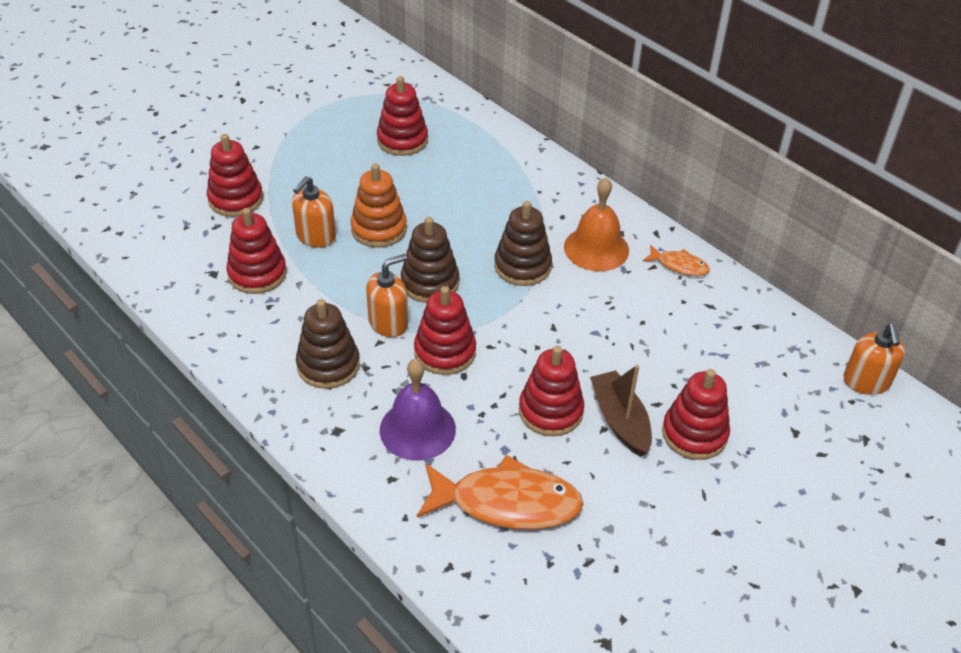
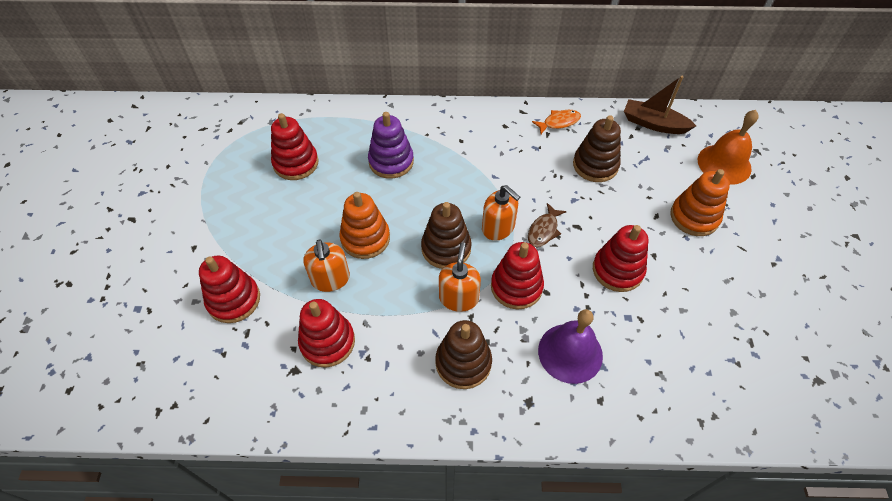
camera: 45 degrees left, 10 degrees up
orange fish [417,455,583,529] -> none
brown stacking toy [494,201,552,286] -> brown stacking toy moved to [573,115,621,182]
orange bell [564,178,629,271] -> orange bell moved to [698,110,759,185]
brown boat [590,365,652,457] -> brown boat moved to [624,76,696,134]
red stacking toy [662,369,730,460] -> orange stacking toy [670,169,730,236]
orange soap dispenser [844,324,905,395] -> orange soap dispenser moved to [482,185,520,241]
none -> purple stacking toy [368,112,414,179]
none -> brown fish [528,203,567,247]

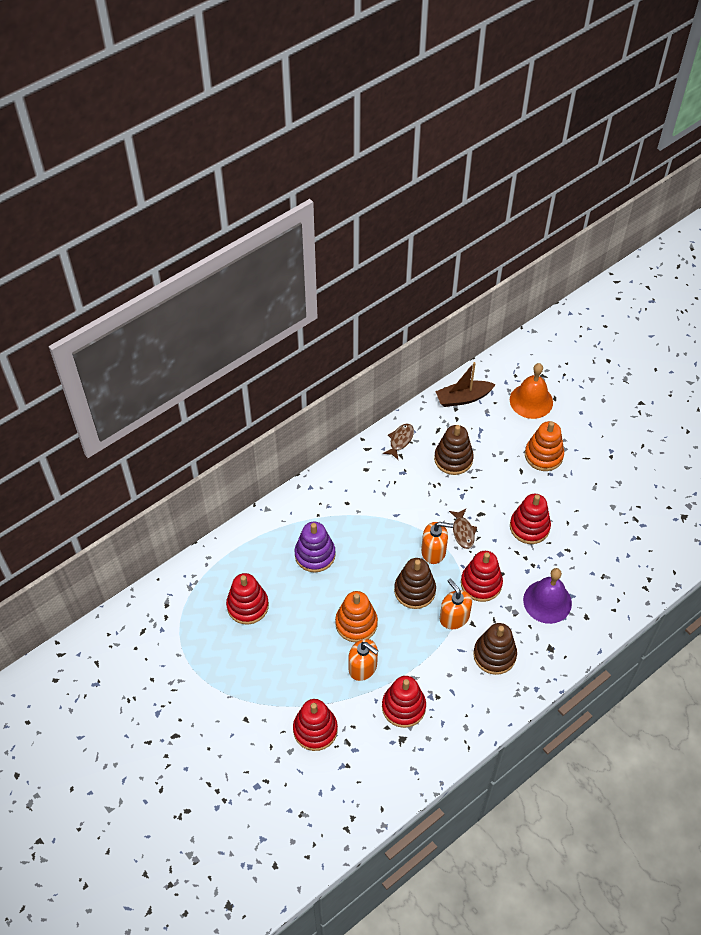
camera: 40 degrees left, 0 degrees up
orange fish [532,110,581,134] -> brown fish [383,423,414,460]

